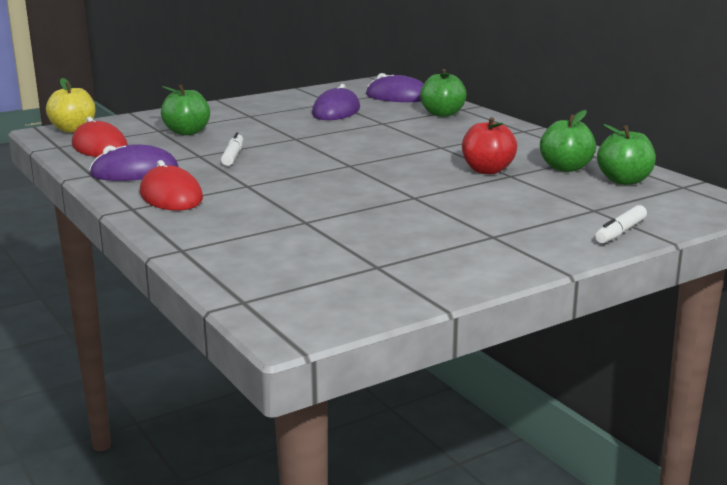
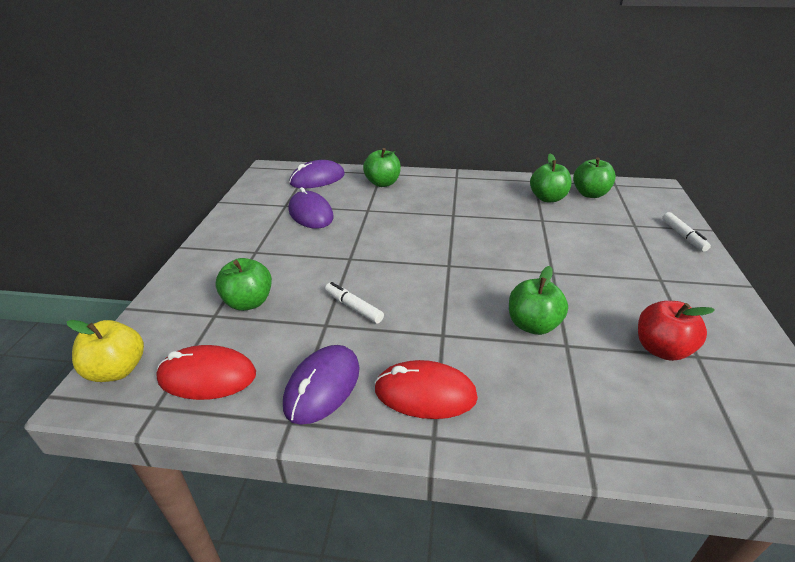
camera: 50 degrees left, 15 degrees up
red apple [462,117,517,174] -> red apple moved to [638,301,715,361]
none -> green apple [509,266,568,335]

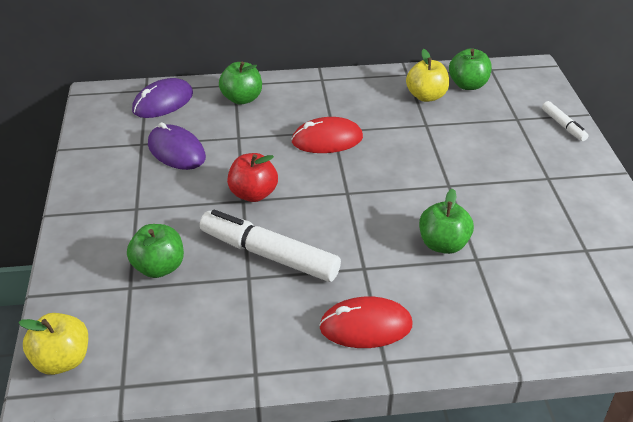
camera: 15 degrees left, 5 degrees up
red mouse [156,345,256,400] -> red mouse moved to [291,117,363,153]
purple mouse [283,345,360,425] -> none
white marker [325,282,384,324] -> white marker [200,210,341,282], size x2.03
green apple [530,153,571,202] -> yellow apple [406,49,449,102]
red apple [638,301,715,361] -> red apple moved to [227,153,278,202]

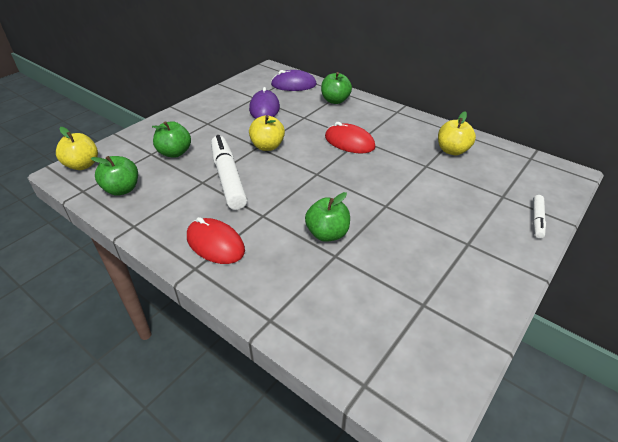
camera: 45 degrees right, 0 degrees up
red apple [227,153,278,202] -> yellow apple [249,115,285,151]
green apple [449,48,492,90] -> green apple moved to [91,156,138,196]

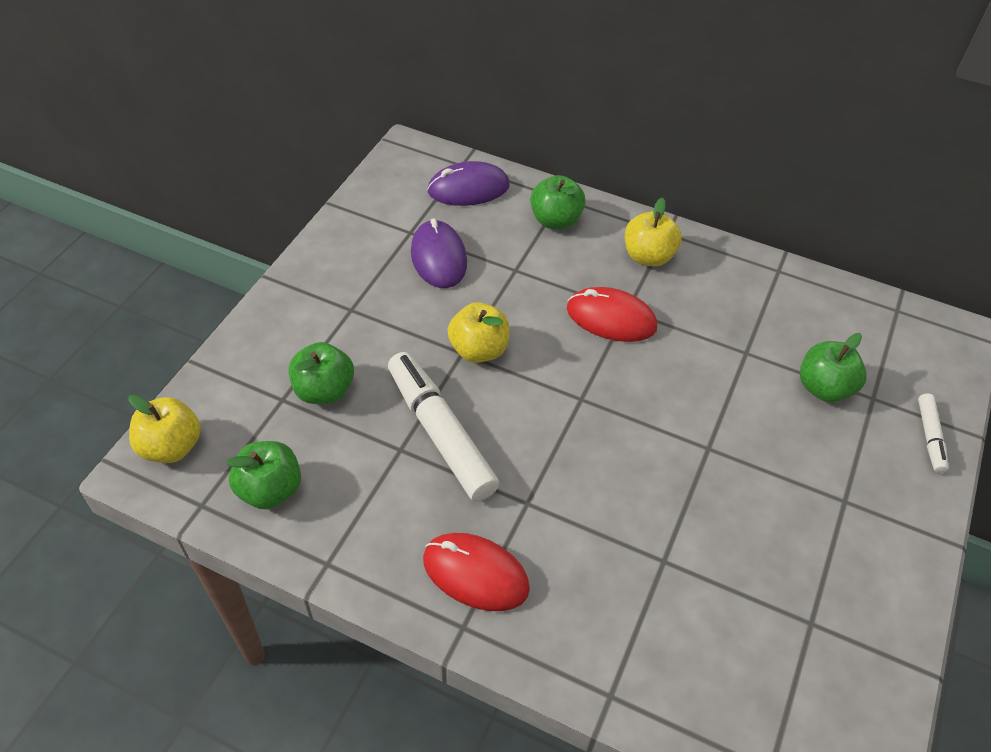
camera: 15 degrees left, 10 degrees up
green apple [305,192,350,242] -> green apple moved to [800,333,867,402]
yellow apple [438,112,476,155] -> yellow apple moved to [625,198,682,267]

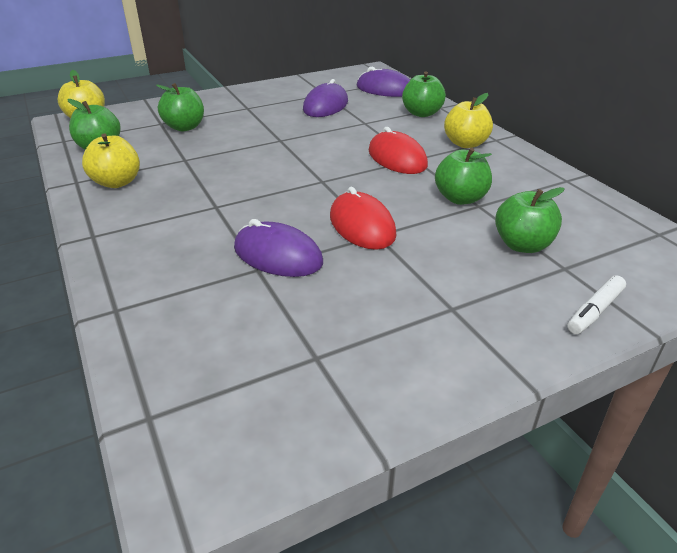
camera: 40 degrees right, 15 degrees down
white marker [388,352,499,501] -> none
red mouse [423,533,530,611] -> red mouse moved to [330,187,397,250]
yellow apple [448,302,509,363] -> yellow apple moved to [82,134,140,188]
none -> purple mouse [234,219,323,277]
none -> green apple [435,148,492,205]

